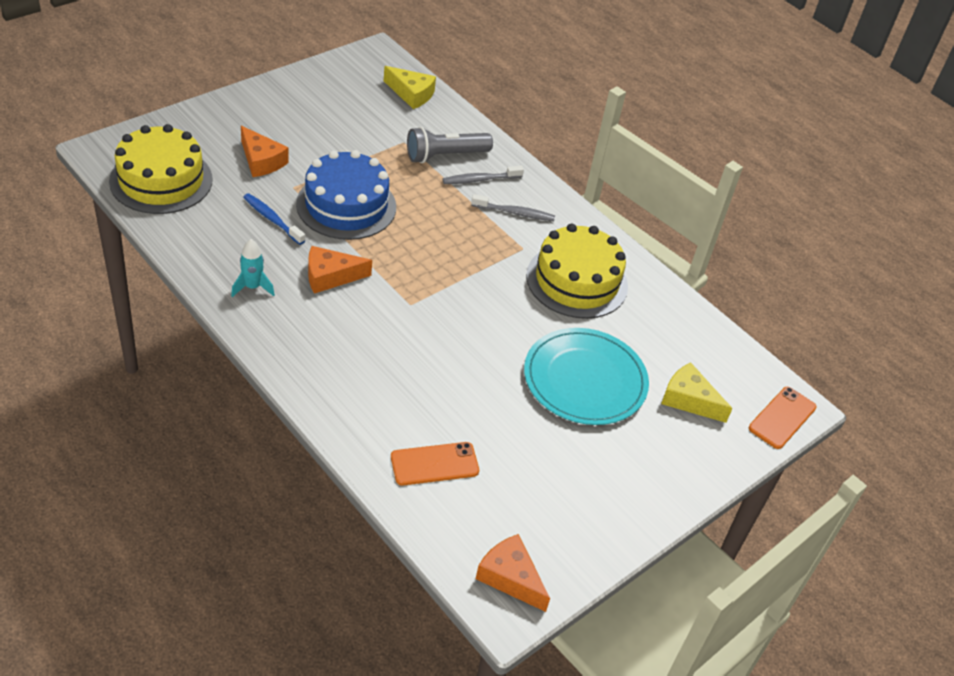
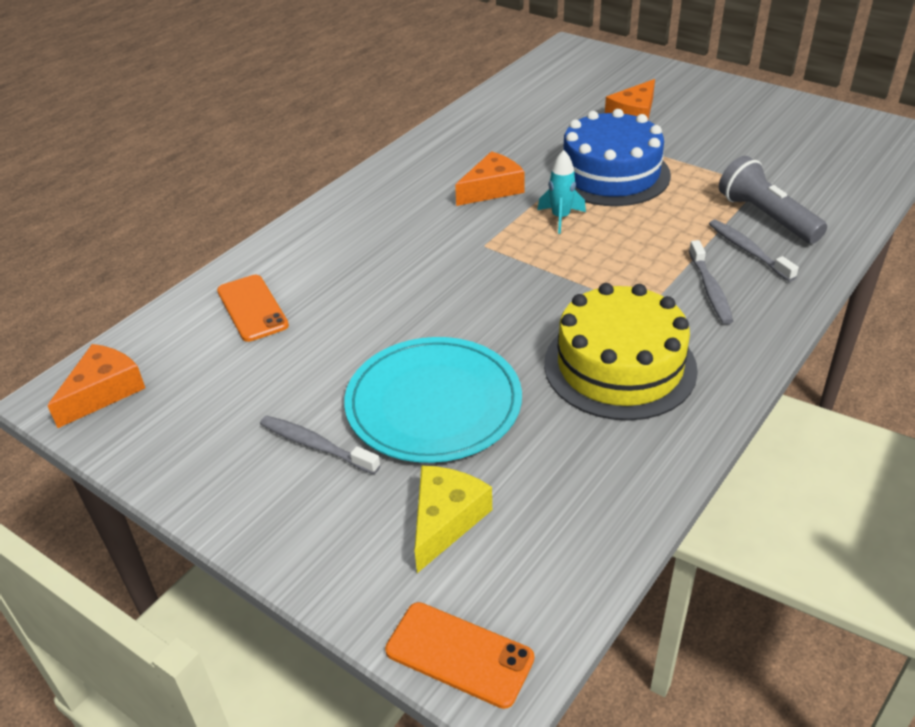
camera: 85 degrees right, 5 degrees down
yellow cake [109,124,213,214] -> none
turquoise rocket [231,239,275,297] -> turquoise rocket moved to [537,150,586,234]
blue toothbrush [243,193,305,245] -> none
orange cheese [308,246,372,294] -> orange cheese turned 75 degrees clockwise [455,151,525,206]
yellow cheese [384,66,436,109] -> none
none -> grey toothbrush [260,415,380,474]

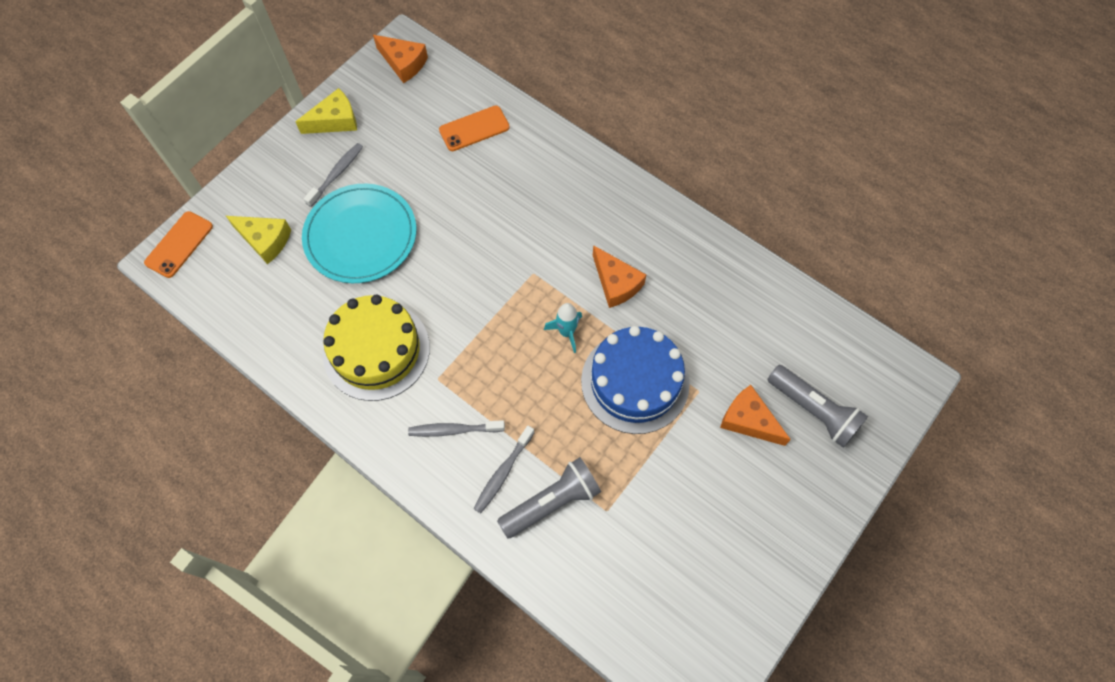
camera: 90 degrees right, 25 degrees up
grey toothbrush [709,220,799,282] -> grey toothbrush turned 150 degrees clockwise [474,426,535,513]
none -> yellow cheese [295,88,357,134]
none -> grey flashlight [767,365,868,448]

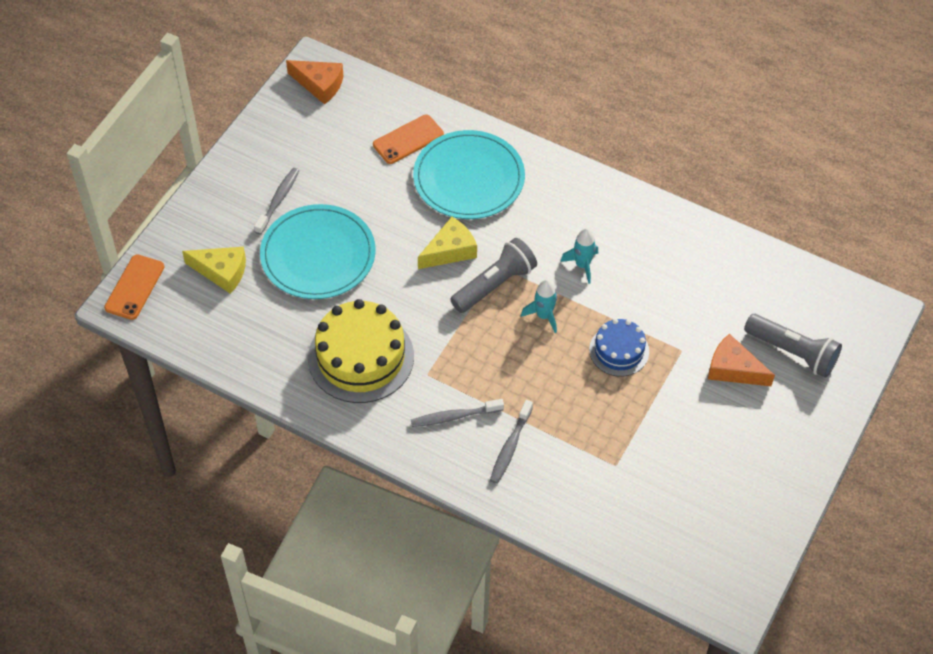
camera: 10 degrees left, 10 degrees down
yellow cheese [295,88,357,134] -> yellow cheese moved to [418,217,477,269]
grey flashlight [497,457,601,538] -> grey flashlight moved to [450,238,537,313]
blue cake [581,326,690,434] -> blue cake [589,318,649,376], size x0.57
orange cheese [593,245,646,308] -> turquoise rocket [560,228,598,284]
none -> turquoise plate [413,130,525,219]

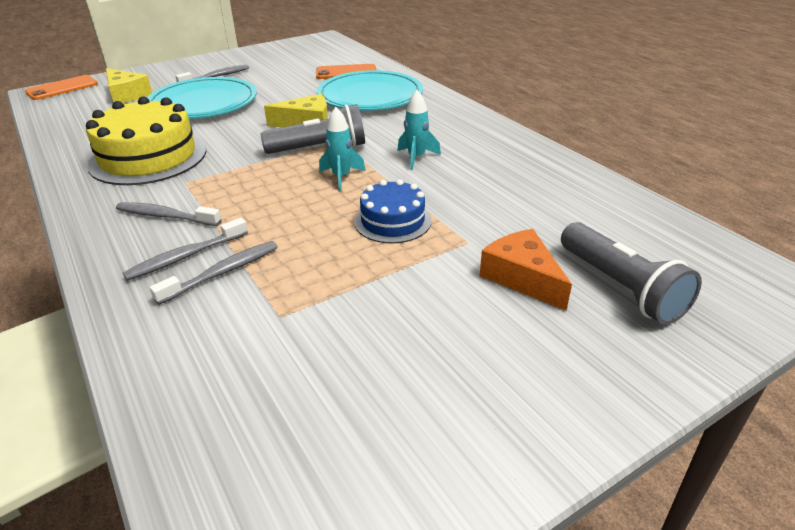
camera: 30 degrees right, 20 degrees down
orange cheese [286,60,343,105] -> none
none -> grey toothbrush [150,241,278,305]

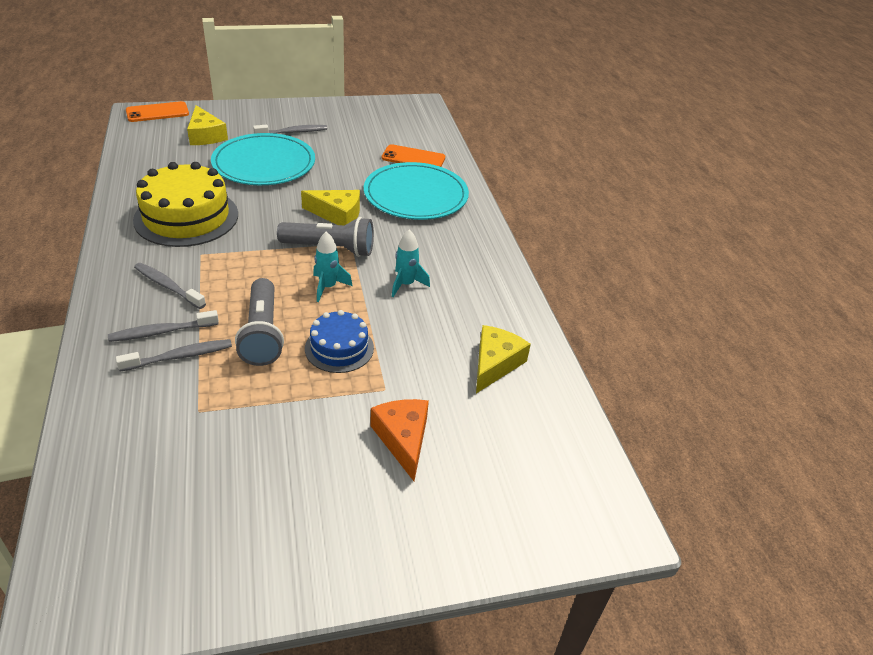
camera: 15 degrees right, 5 degrees up
grey flashlight [561,222,702,325] -> grey flashlight moved to [235,278,284,366]
none -> yellow cheese [476,325,531,393]

